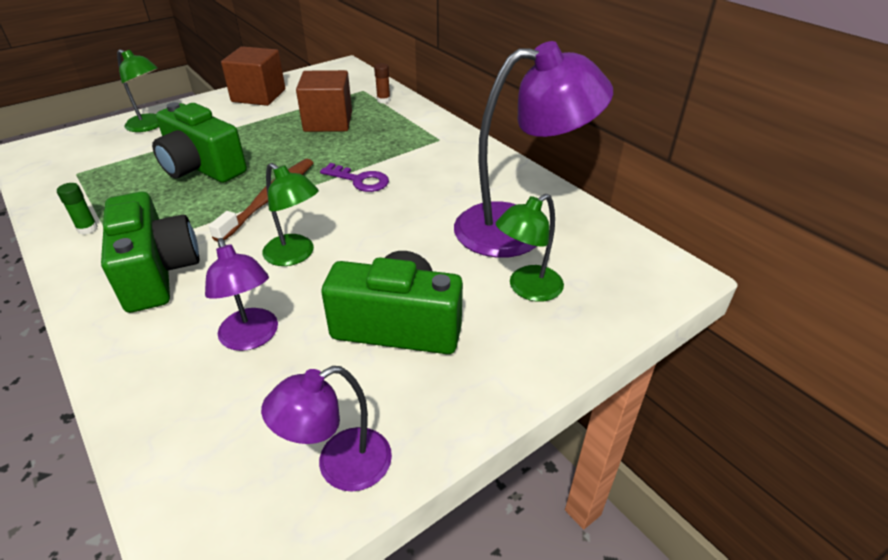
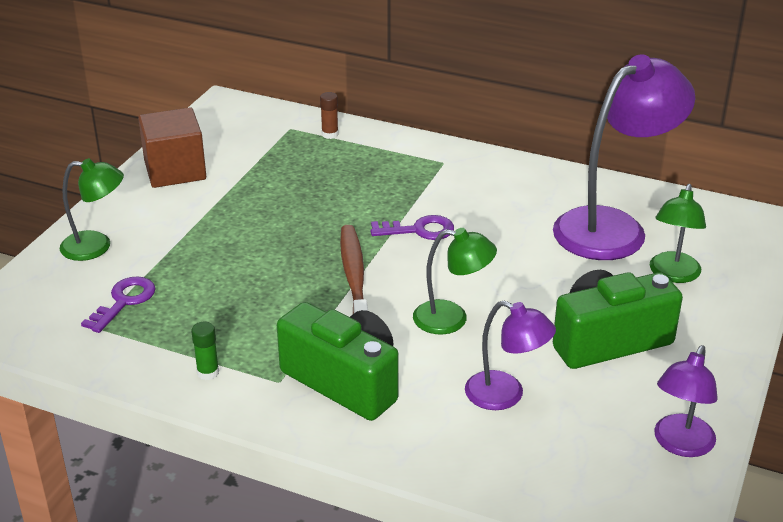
camera: 30 degrees left, 5 degrees down
green camera [152,102,247,183] -> none
brown cube [296,70,352,132] -> none
none -> purple key [81,276,156,333]

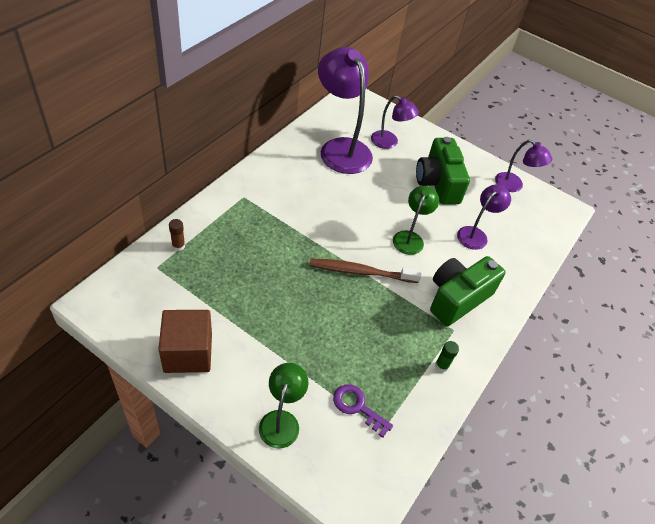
camera: 85 degrees left, 15 degrees up
purple key [371,215,454,240] -> none
green lamp [650,184,706,283] -> purple lamp [371,95,419,149]

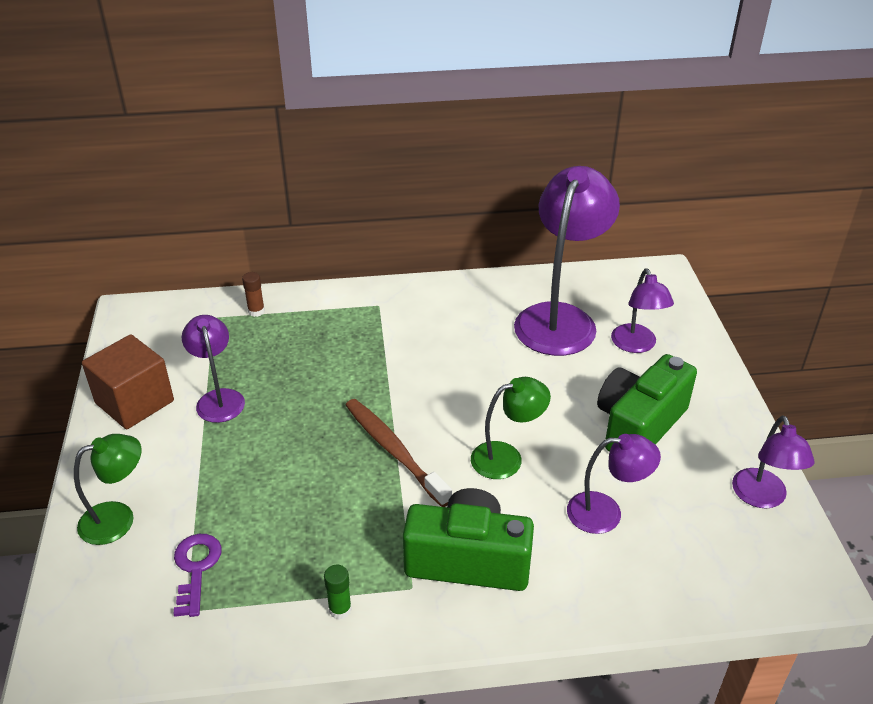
camera: 55 degrees right, 10 degrees down
none -> purple lamp [182,315,245,423]

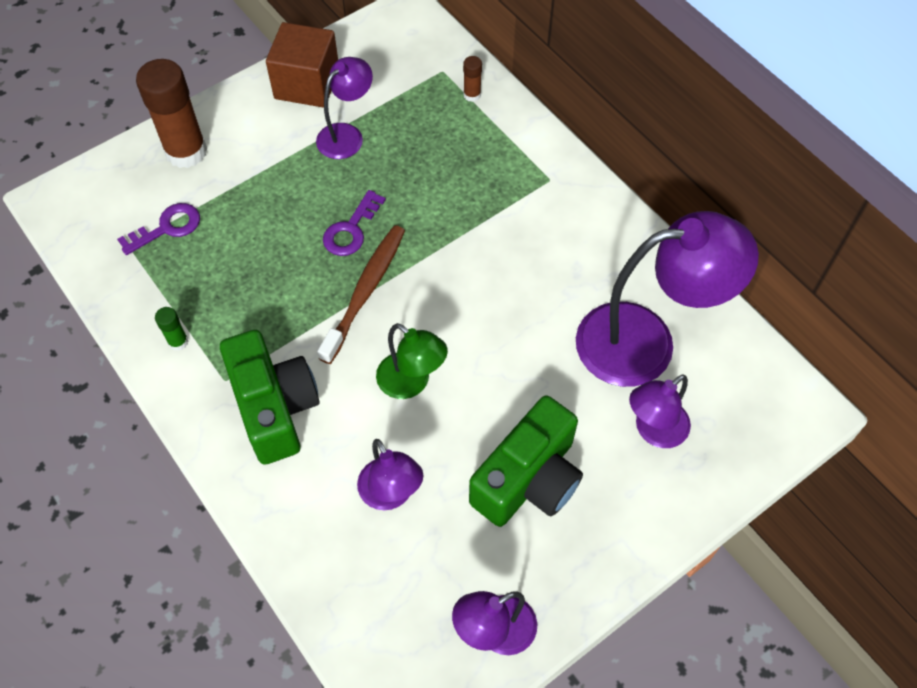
camera: 60 degrees right, 20 degrees up
green lamp [74,434,141,545] -> brown glue stick [136,59,207,168]
green camera [597,354,697,452] -> green camera turned 120 degrees clockwise [469,396,583,527]
none -> purple key [323,190,386,256]

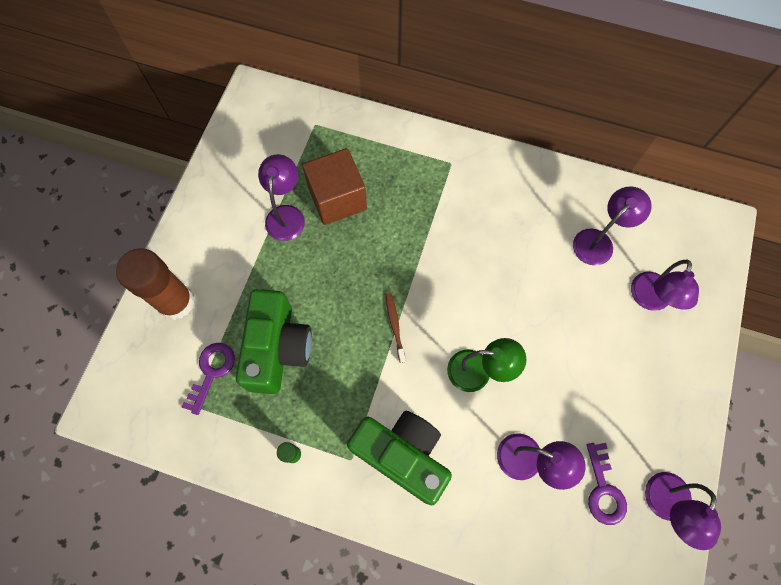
camera: 35 degrees left, 10 degrees up
brown cube [266,22,338,107] -> brown cube moved to [302,148,367,225]
brown toothbrush [317,225,405,364] -> brown toothbrush [385,293,406,363], size x0.52
purple key [323,190,386,256] -> purple key moved to [587,443,627,525]
brown glue stick [463,56,482,102] -> none
green camera [469,396,583,527] -> green camera moved to [236,289,312,394]
purple lamp [576,211,759,387] -> purple lamp [573,186,652,266], size x0.54

